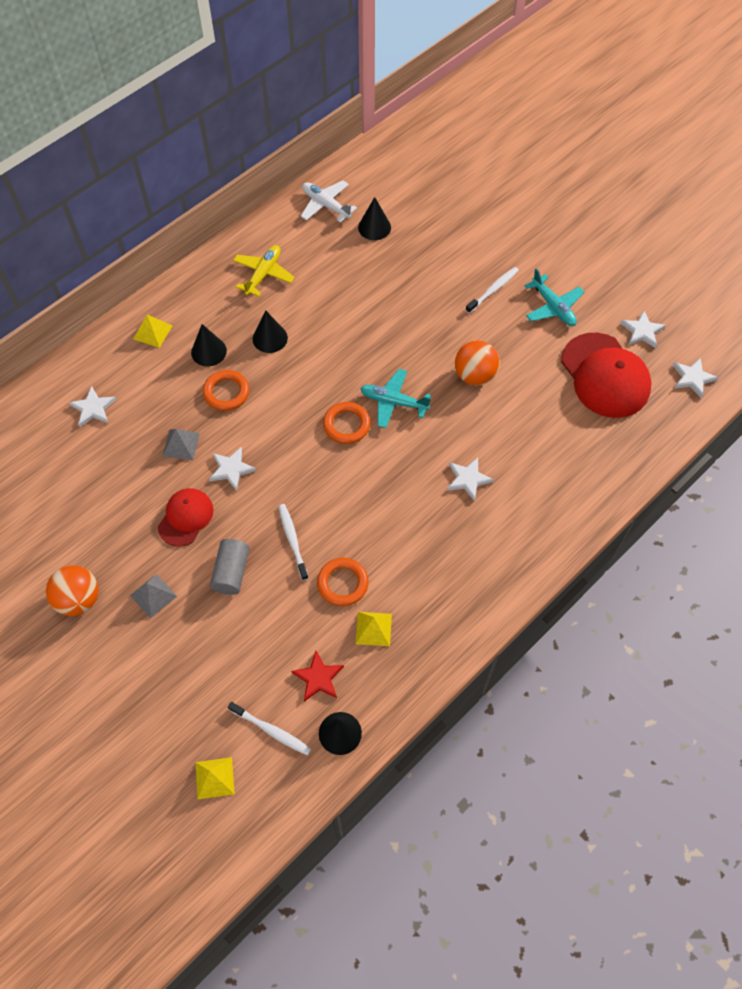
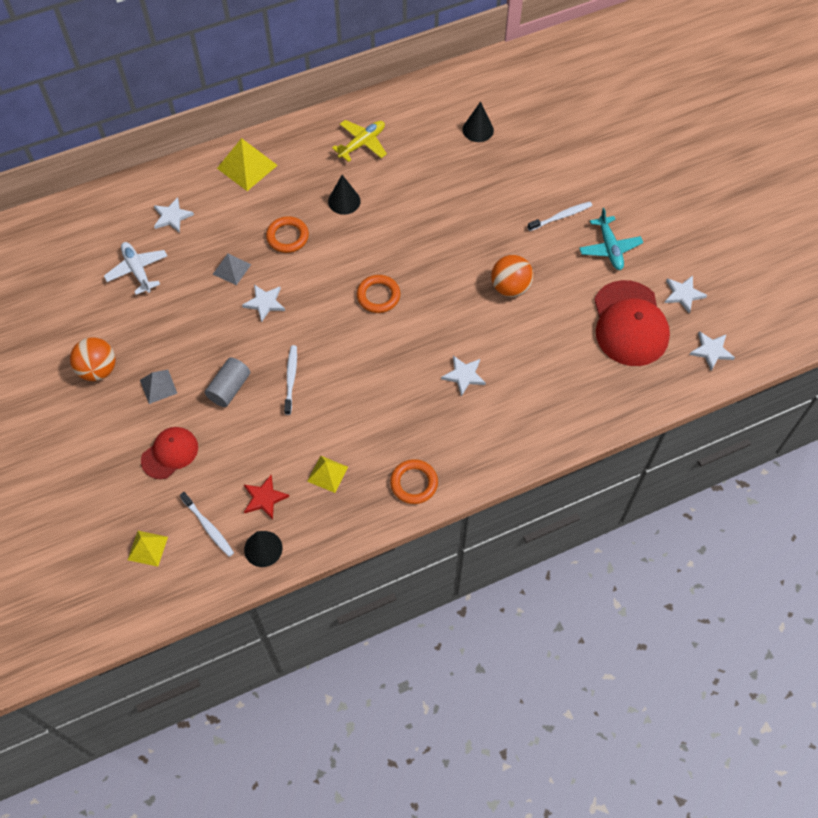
camera: 20 degrees right, 0 degrees up
yellow pyramid [133,315,173,348] -> yellow pyramid [217,138,278,191], size x1.61
red cap [158,488,214,547] -> red cap moved to [141,427,198,479]
black cone [191,324,227,366] -> none
white plane [301,180,357,223] -> white plane moved to [104,242,167,295]
orange ring [317,558,369,606] -> orange ring moved to [390,459,438,504]
turquoise plane [360,369,431,428] -> none

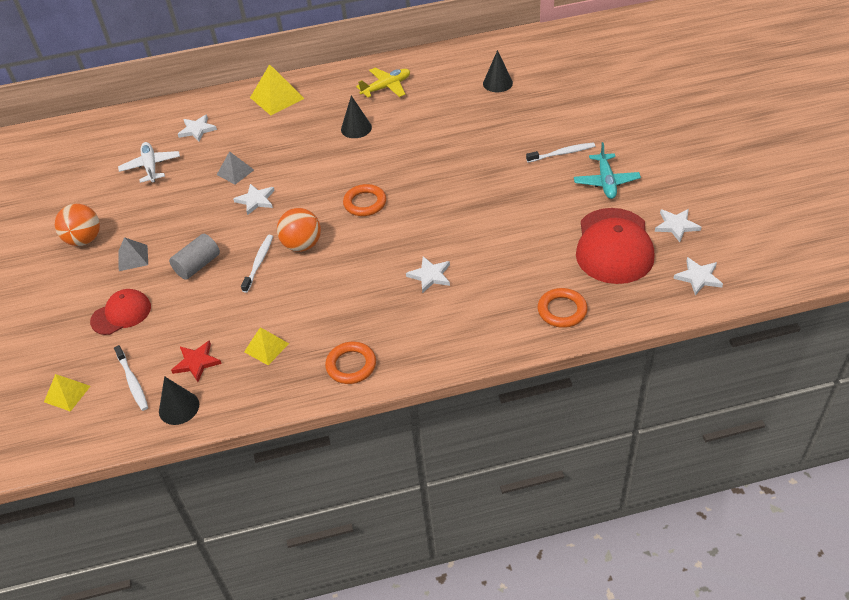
camera: 15 degrees right, 15 degrees down
orange ring [266,216,309,253] -> orange ring moved to [538,288,588,328]
orange ball [491,255,534,297] -> orange ball moved to [277,208,321,252]

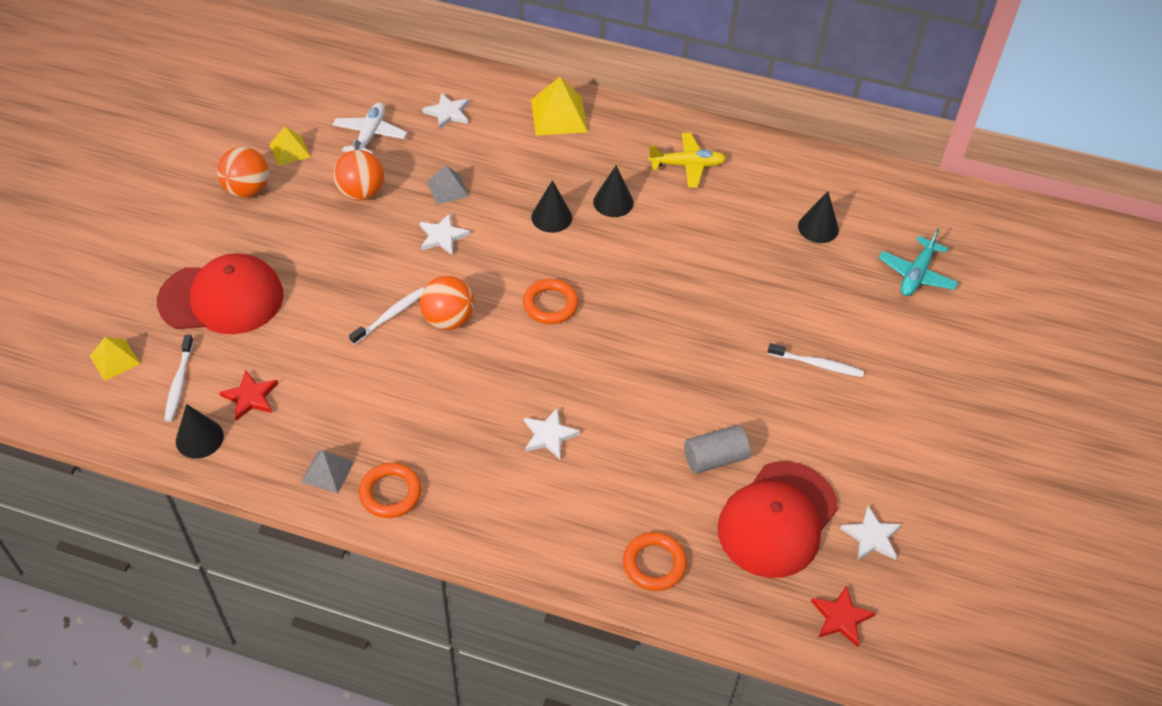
camera: 25 degrees right, 5 degrees up
red cap [90,289,151,335] -> red cap [157,253,284,334], size x1.72
grey pyramid [118,237,148,271] -> grey pyramid moved to [301,450,355,494]
grey cylinder [169,234,220,280] -> grey cylinder moved to [684,425,750,474]
yellow pyramid [244,327,289,365] -> yellow pyramid moved to [269,127,311,166]
turquoise plane [574,142,641,199] -> turquoise plane moved to [878,228,958,296]
white star [673,257,723,295] -> red star [811,585,876,647]
none -> orange ball [333,150,384,200]
none -> black cone [531,180,572,233]

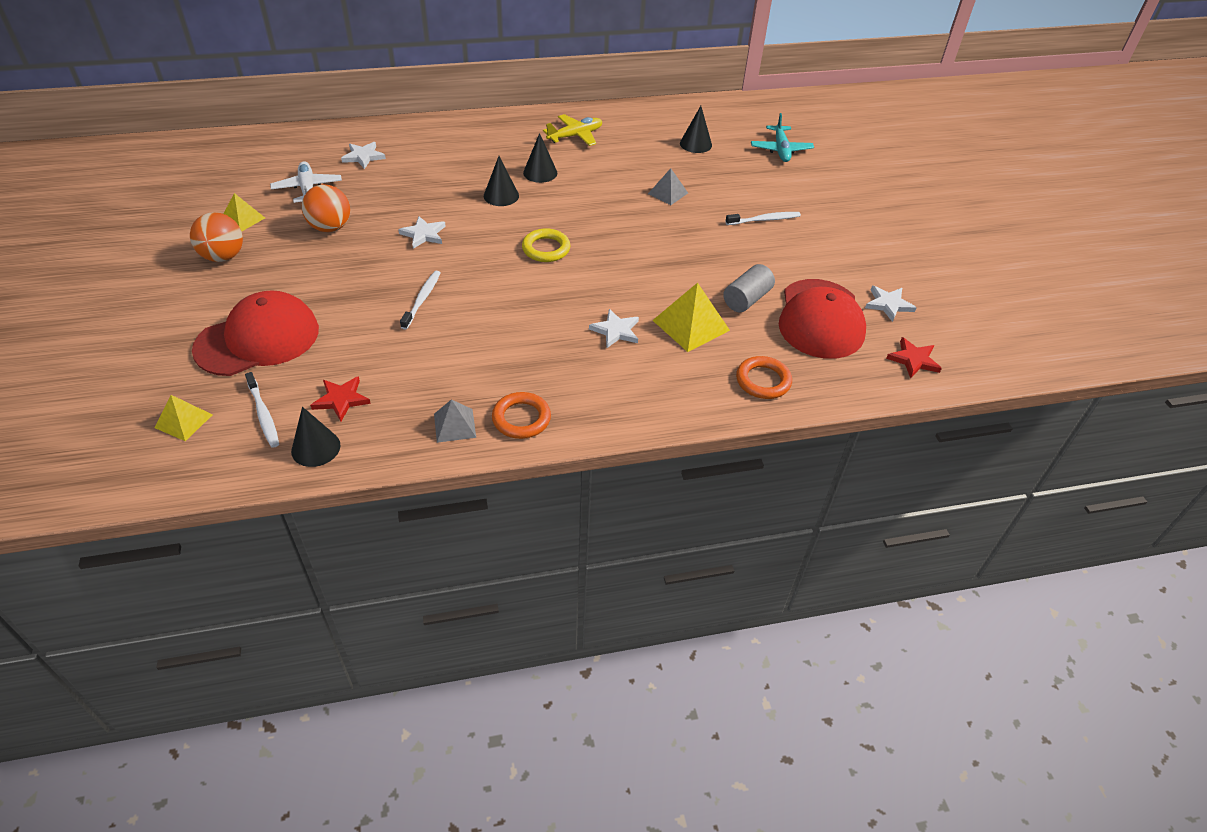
camera: 30 degrees left, 5 degrees down
orange ball [420,276,475,330] -> none
grey pyramid [427,165,469,205] -> grey pyramid moved to [648,168,688,205]
orange ring [523,279,578,324] -> yellow ring [522,228,571,262]
yellow pyramid [531,77,588,135] -> yellow pyramid moved to [652,283,730,352]

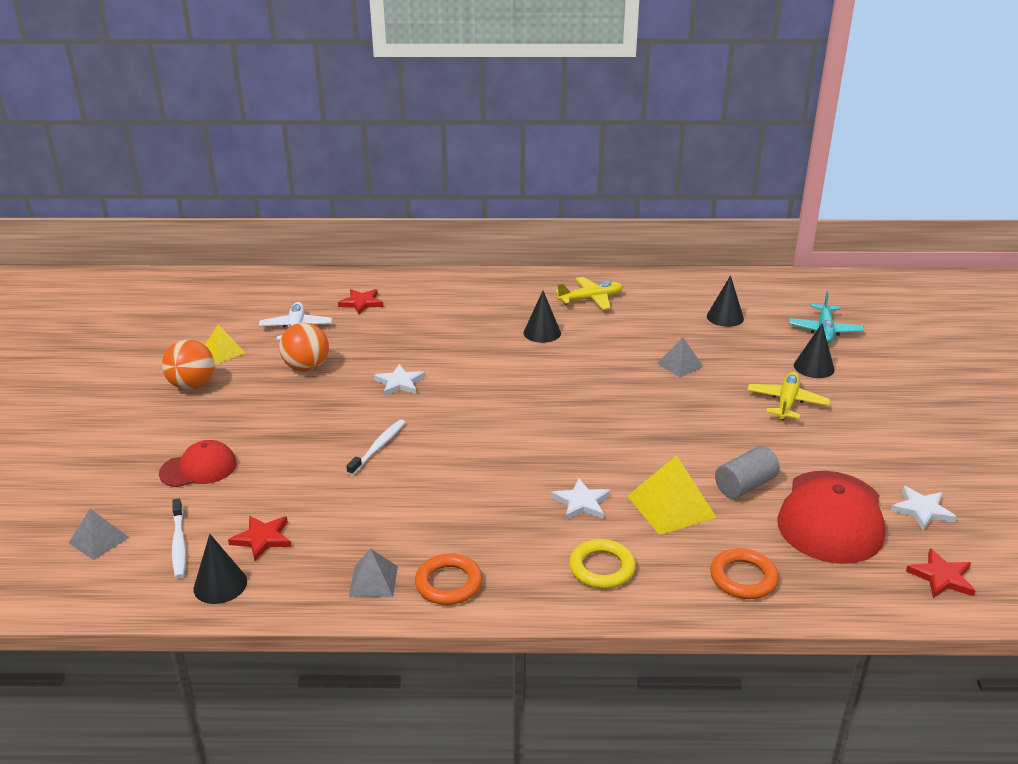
camera: 15 degrees right, 15 degrees down
yellow pyramid [154,395,213,441] -> grey pyramid [69,509,130,560]
red cap [192,290,319,376] -> red cap [159,440,237,487], size x0.58
white star [341,142,386,169] -> red star [338,289,383,314]
black cone [484,156,519,206] -> black cone moved to [794,324,835,378]
yellow ring [522,228,571,262] -> yellow ring moved to [569,539,636,589]
white toothbrush [725,212,801,225] -> yellow plane [747,372,831,420]

